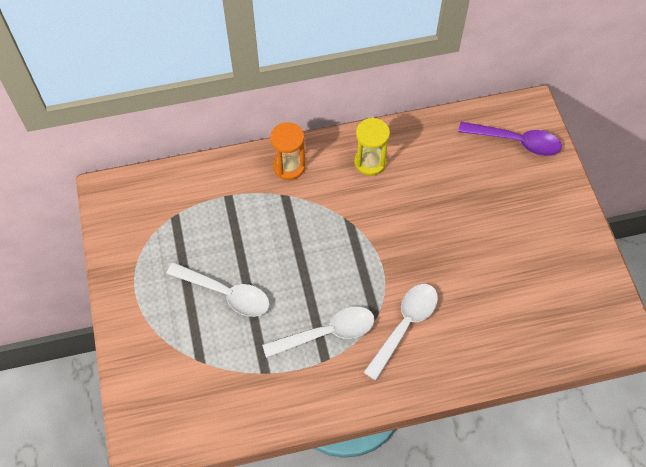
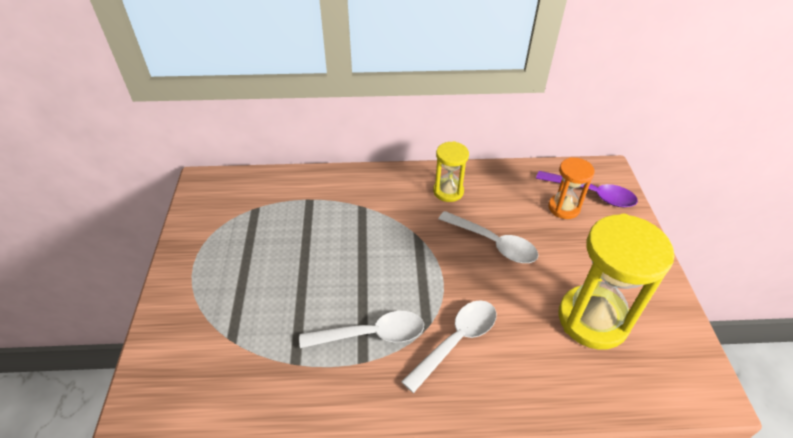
camera: 10 degrees right, 15 degrees down
white spoon [166,262,270,317] -> white spoon moved to [438,211,539,263]
orange hourglass [270,122,305,180] -> orange hourglass moved to [548,157,595,219]
none -> yellow hourglass [558,214,674,350]

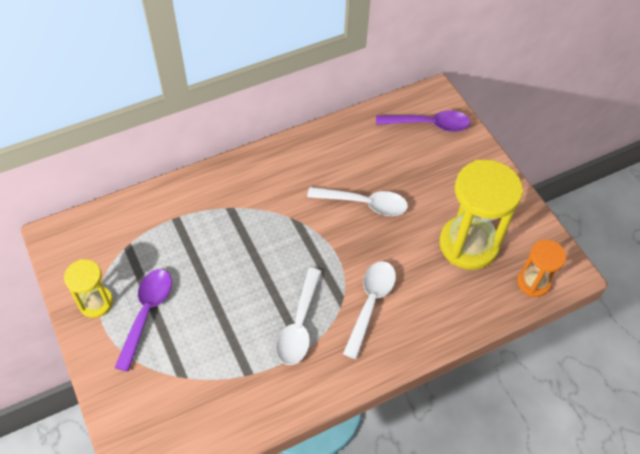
camera: 25 degrees left, 10 degrees up
white spoon [299,311,424,348] -> white spoon turned 135 degrees clockwise [276,268,322,365]
yellow hourglass [433,141,469,202] -> yellow hourglass moved to [64,259,113,318]
orange hourglass [548,157,595,219] -> orange hourglass moved to [517,240,566,297]
none -> purple spoon [115,269,172,372]

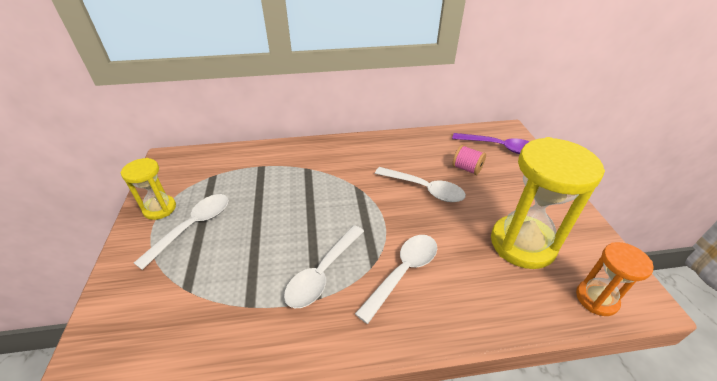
camera: 20 degrees right, 15 degrees down
purple spoon [115,269,172,372] -> white spoon [134,194,229,270]
none -> pink spool [452,145,486,175]

